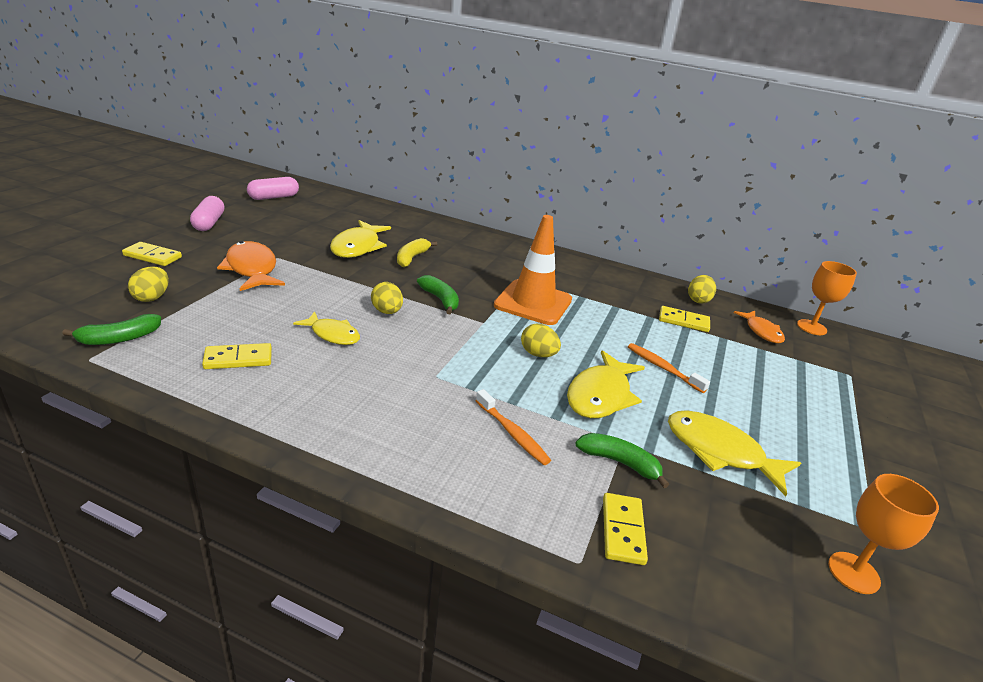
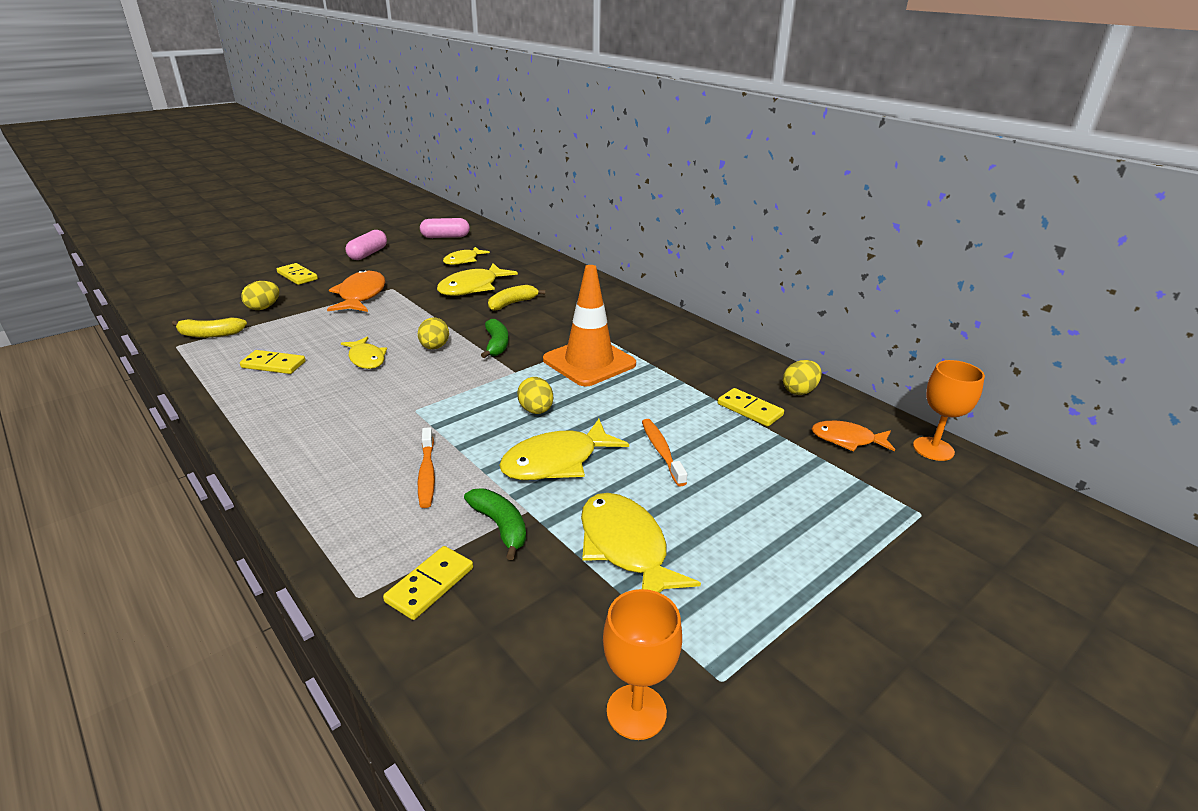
camera: 30 degrees right, 0 degrees up
green banana [62,314,161,345] -> yellow banana [172,317,247,338]
orange fish [734,311,785,343] -> orange fish turned 90 degrees clockwise [812,421,895,452]
none -> yellow fish [443,247,490,265]

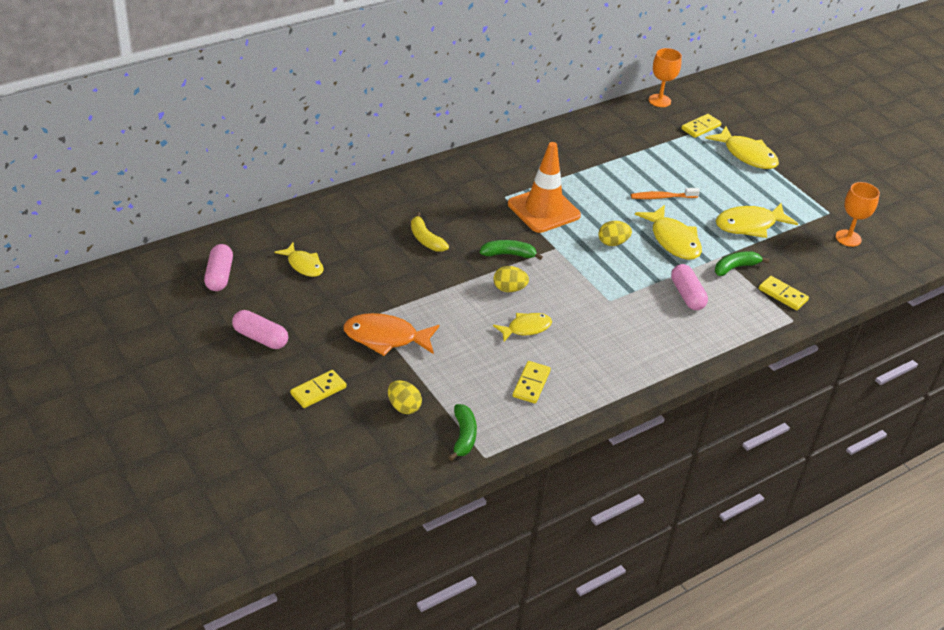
camera: 85 degrees left, 10 degrees up
yellow banana [172,317,247,338] -> green banana [448,404,477,461]
orange toothbrush [418,427,435,508] -> pink capsule [671,264,708,310]
yellow fish [437,263,518,296] -> yellow fish moved to [705,126,779,169]
yellow domino [718,388,784,427] -> yellow domino moved to [681,114,722,138]
yellow egg [783,360,822,395] -> none
orange fish [812,421,895,452] -> none

